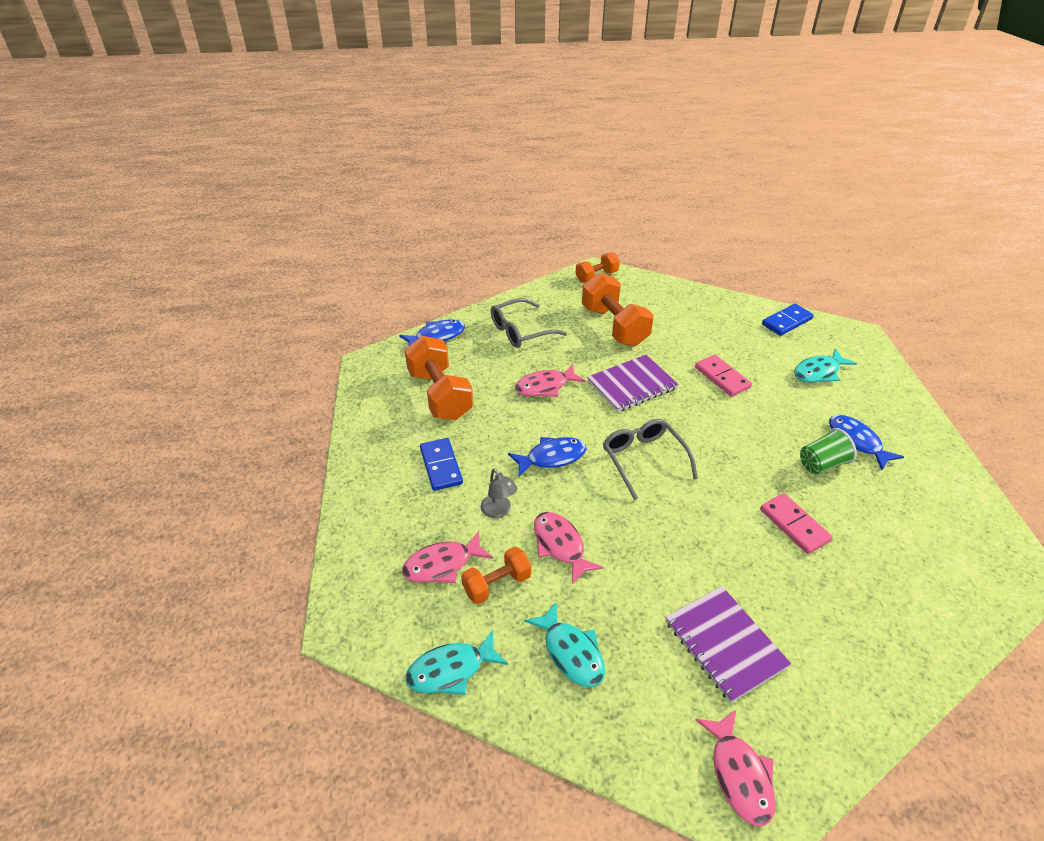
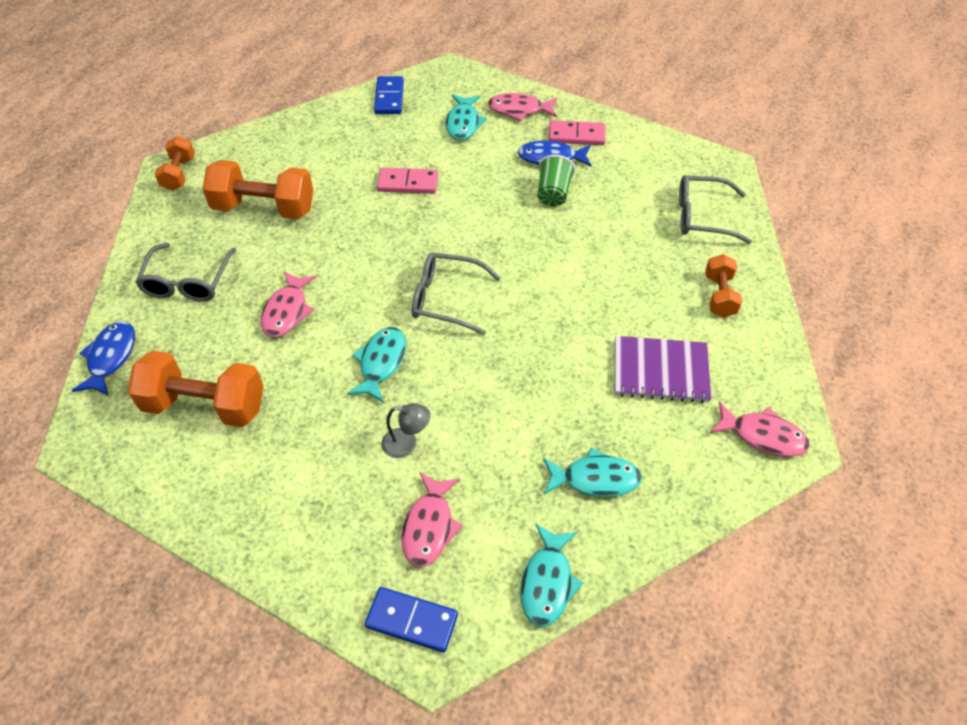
camera: 55 degrees left, 10 degrees up
blue domino [420,438,463,491] -> blue domino moved to [365,587,458,653]
orange dumbbell [461,547,531,604] -> orange dumbbell moved to [705,254,742,317]
blue fish [508,437,587,477] -> turquoise fish [347,327,406,403]
pink fish [534,512,603,584] -> pink fish moved to [488,93,557,121]
purple notebook [587,355,679,412] -> none
pink domino [760,493,833,554] -> pink domino moved to [549,120,606,145]
none -> grey glasses [679,175,752,244]

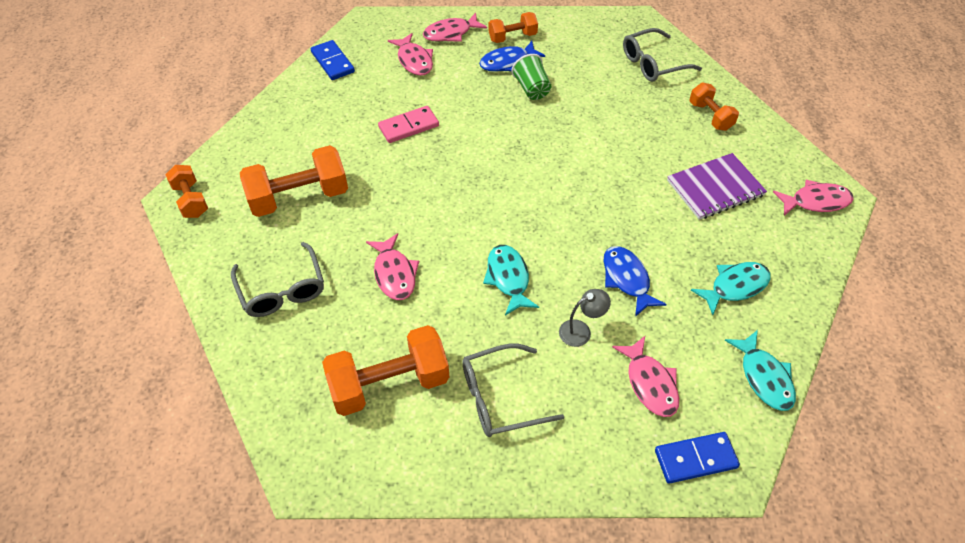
camera: 30 degrees left, 0 degrees up
blue fish [72,321,135,396] -> blue fish moved to [603,246,667,317]
grey glasses [412,252,501,335] -> grey glasses moved to [462,343,564,437]
turquoise fish [446,94,487,140] -> pink fish [388,33,433,76]
pink domino [549,120,606,145] -> orange dumbbell [489,12,538,43]

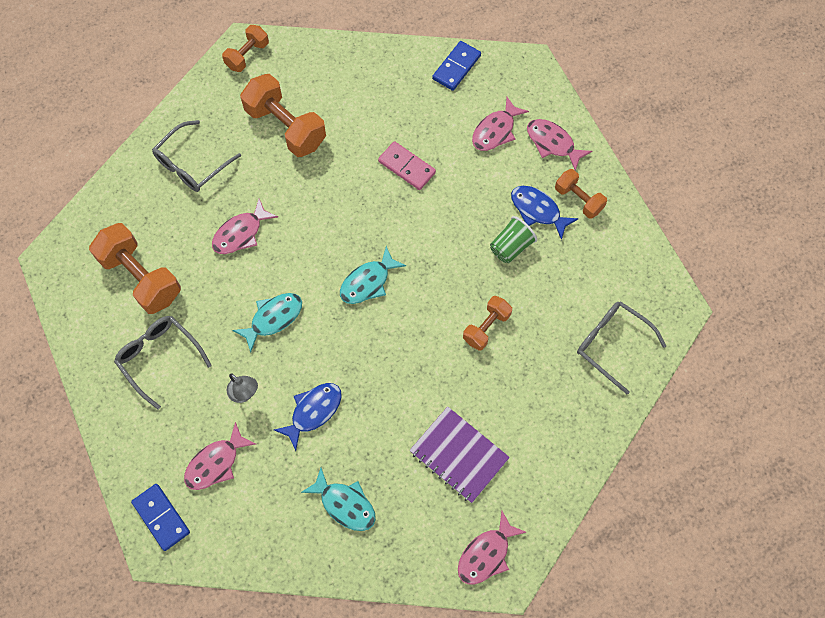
camera: 65 degrees right, 15 degrees up
orange dumbbell [689,82,739,131] -> orange dumbbell moved to [463,296,512,351]
turquoise fish [725,330,796,411] -> turquoise fish moved to [340,246,406,304]
pink fish [773,180,854,216] -> pink fish turned 75 degrees clockwise [458,511,527,585]

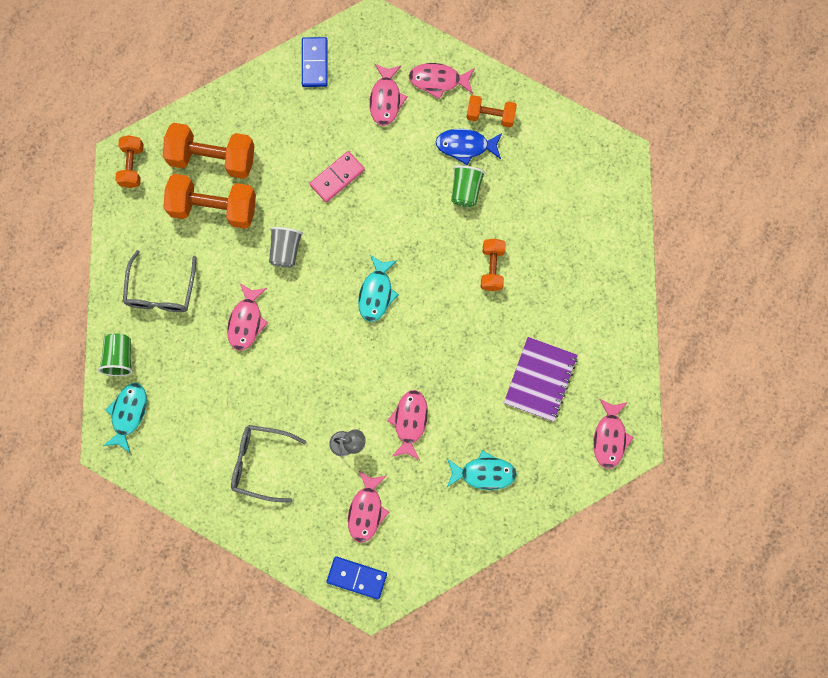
camera: 35 degrees left, 10 degrees up
orange dumbbell [89,223,181,314] -> orange dumbbell moved to [163,123,255,179]
turquoise fish [232,293,302,353] -> turquoise fish moved to [103,383,147,453]
blue fish [274,383,342,451] -> pink fish [387,390,428,460]
pink domino [378,141,436,190] -> pink domino turned 45 degrees counterclockwise [310,151,365,202]
purple notebook [409,407,510,503] -> purple notebook turned 75 degrees counterclockwise [504,337,578,422]
grey glasses [577,301,666,394] -> none
none -> green cup [98,334,133,376]
none -> grey cup [269,227,303,268]

